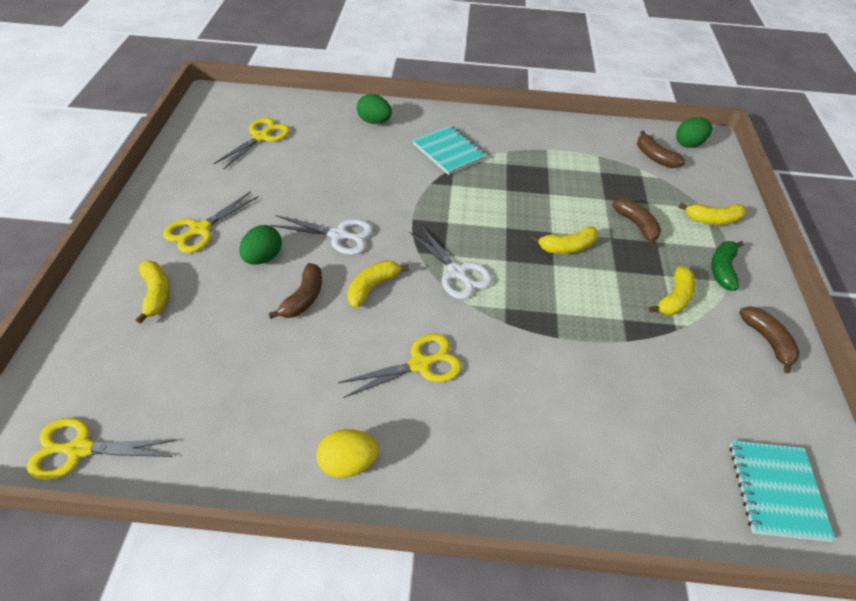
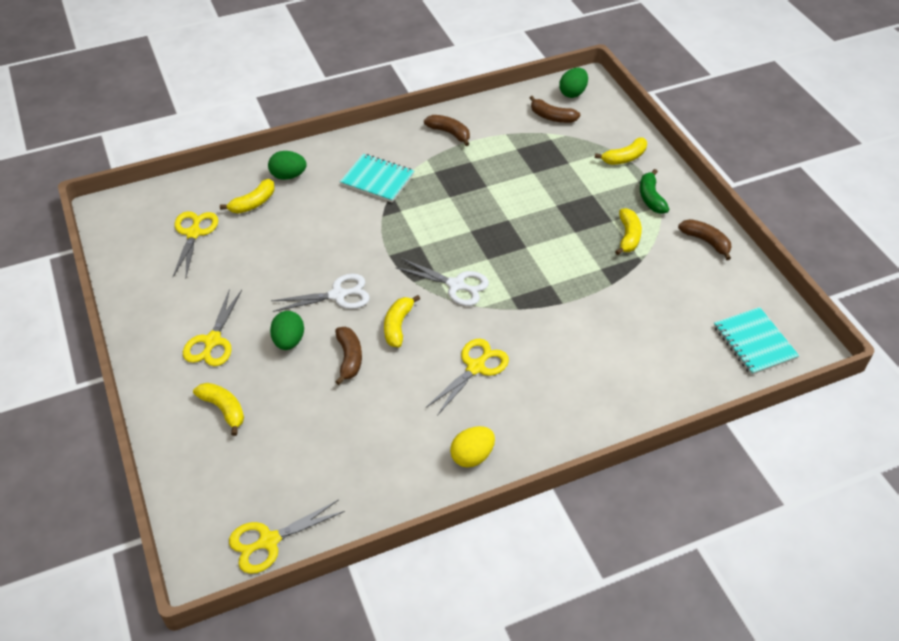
camera: 25 degrees left, 0 degrees up
yellow banana [531,226,599,254] -> yellow banana moved to [220,179,275,214]
brown banana [612,198,661,247] -> brown banana moved to [424,115,470,146]

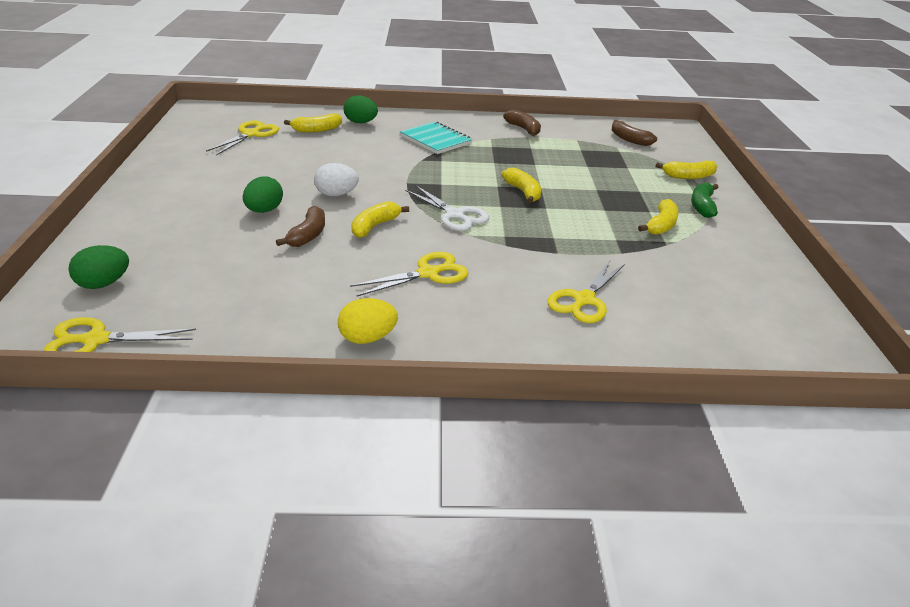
camera: 20 degrees right, 15 degrees down
yellow scissors [183,289,242,366] -> yellow scissors moved to [547,261,625,323]
yellow banana [193,383,244,436] -> yellow banana moved to [501,168,541,204]
white scissors [271,274,370,312] -> white egg [314,163,359,196]
green egg [559,68,588,98] -> green egg moved to [69,245,129,289]
brown banana [678,219,731,260] -> none
turquoise notebook [714,307,799,375] -> none

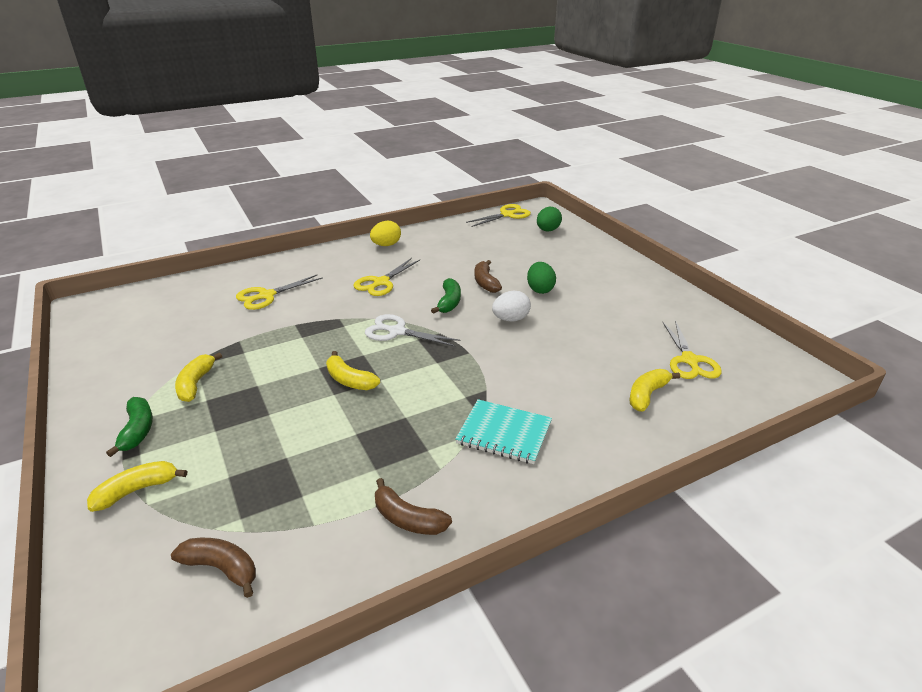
camera: 155 degrees right, 0 degrees up
green egg [344,95,378,123] -> none
yellow banana [351,201,409,238] -> green banana [431,278,461,314]
yellow scissors [547,261,625,323] -> yellow scissors turned 135 degrees counterclockwise [236,275,323,310]

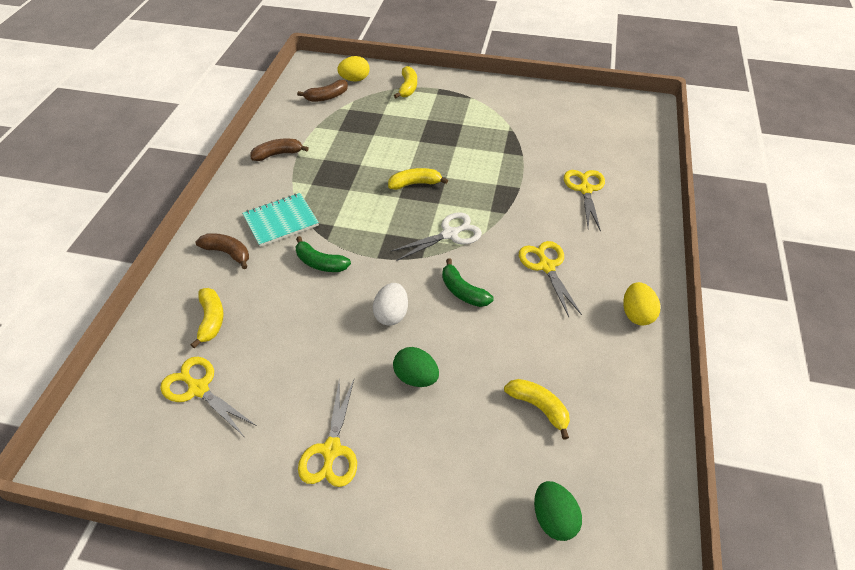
camera: 130 degrees right, 15 degrees up
green banana [106,397,153,457] -> green banana moved to [295,236,351,272]
yellow banana [175,352,222,402] -> yellow banana moved to [504,379,570,440]
yellow scissors [466,204,531,227] -> yellow scissors moved to [298,378,357,487]
brown banana [474,260,502,293] -> brown banana moved to [196,233,249,269]
none -> yellow egg [337,56,370,82]

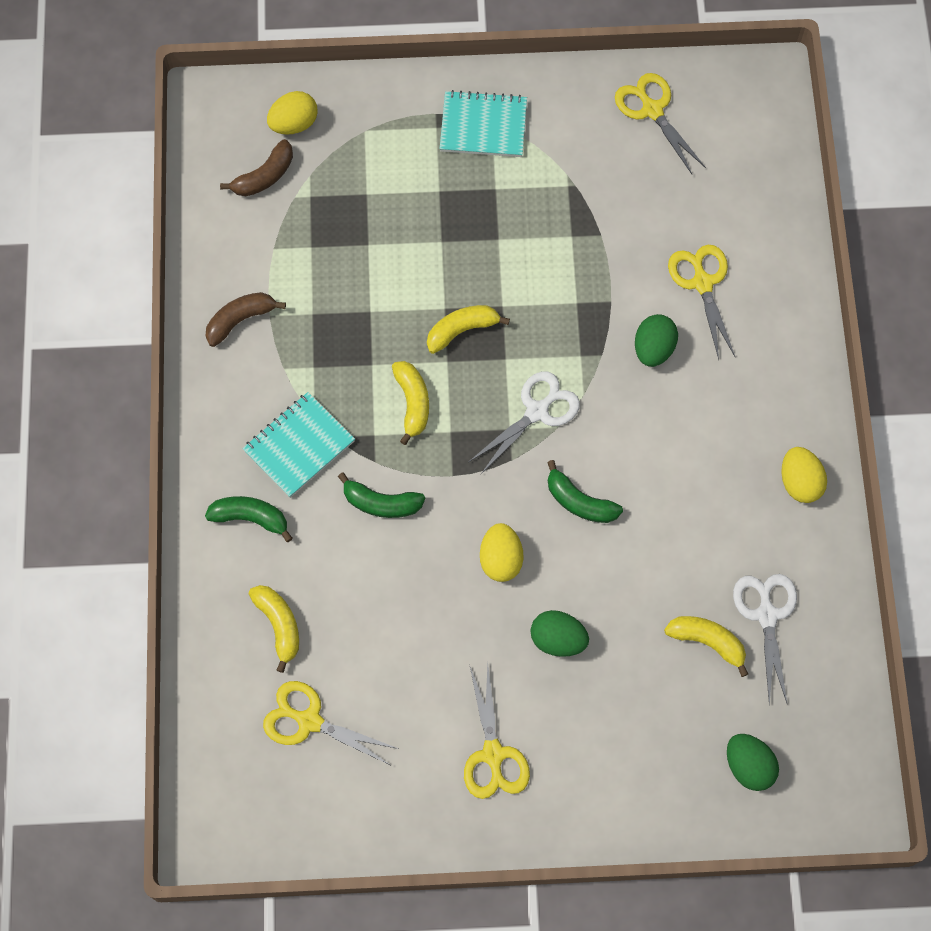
camera: 15 degrees left, 20 degrees up
brown banana [196,233,249,269] -> green banana [205,496,293,542]
white egg [373,283,408,326] -> yellow egg [480,523,524,582]
yellow banana [394,66,417,98] -> yellow banana moved to [392,361,429,445]
yellow scissors [519,241,582,317] -> yellow scissors moved to [615,73,706,174]
none -> turquoise notebook [440,90,527,157]
none -> green egg [635,314,678,367]
none -> white scissors [733,574,797,705]

